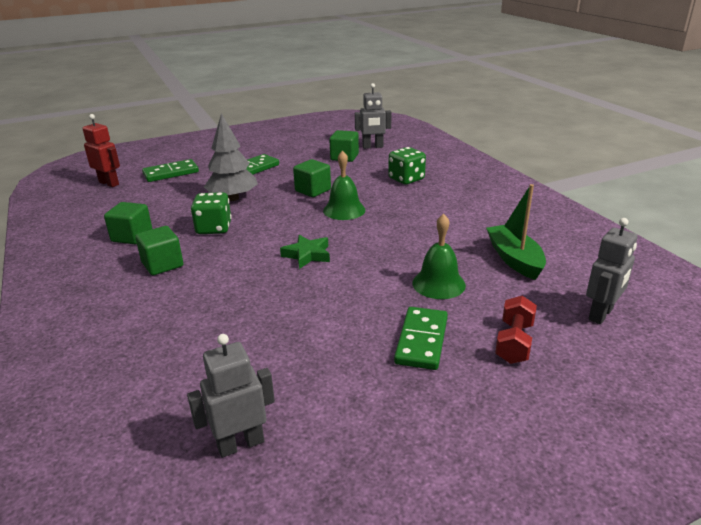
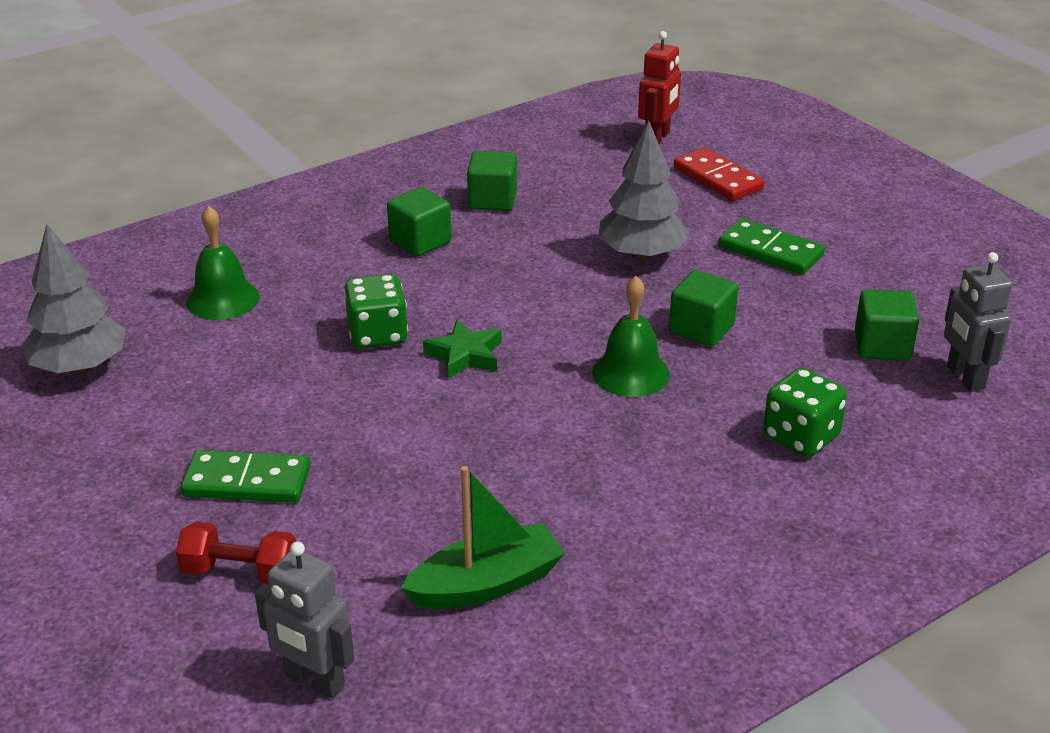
camera: 80 degrees right, 5 degrees up
green domino [142,159,199,182] -> red domino [674,147,765,201]
grey robot [187,334,275,458] -> grey tree [21,224,126,374]
green dice [191,192,232,234] -> green dice moved to [344,274,408,349]
green bell [412,214,466,299] -> green bell moved to [186,206,260,320]

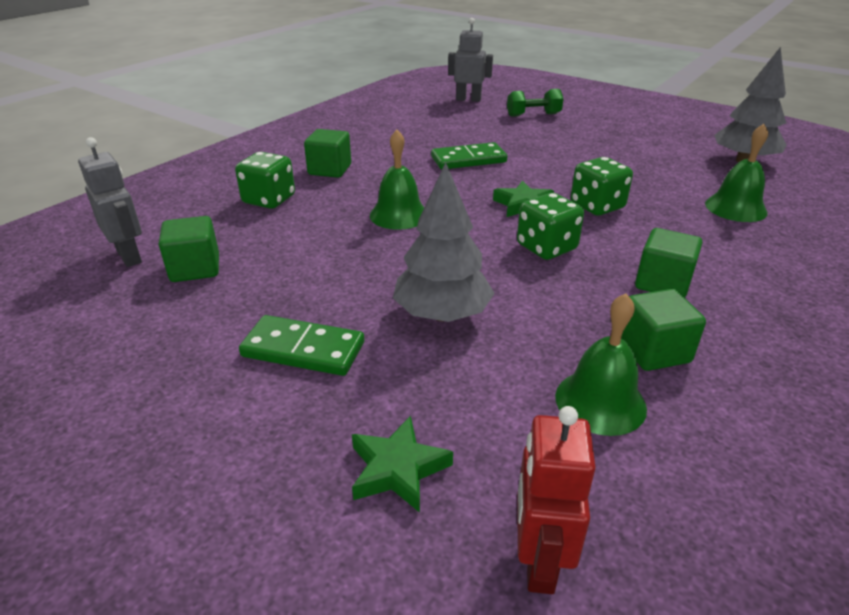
camera: 160 degrees right, 0 degrees up
red dumbbell [176,521,296,584] -> green dumbbell [507,89,564,117]
green domino [181,450,311,503] -> green domino moved to [431,142,507,169]
green boat [401,466,565,609] -> none
green cube [669,270,738,346] -> green cube moved to [304,129,351,178]
red domino [674,147,765,201] -> green star [352,416,453,513]
none -> green dice [517,193,584,260]
none -> green bell [555,293,647,436]

